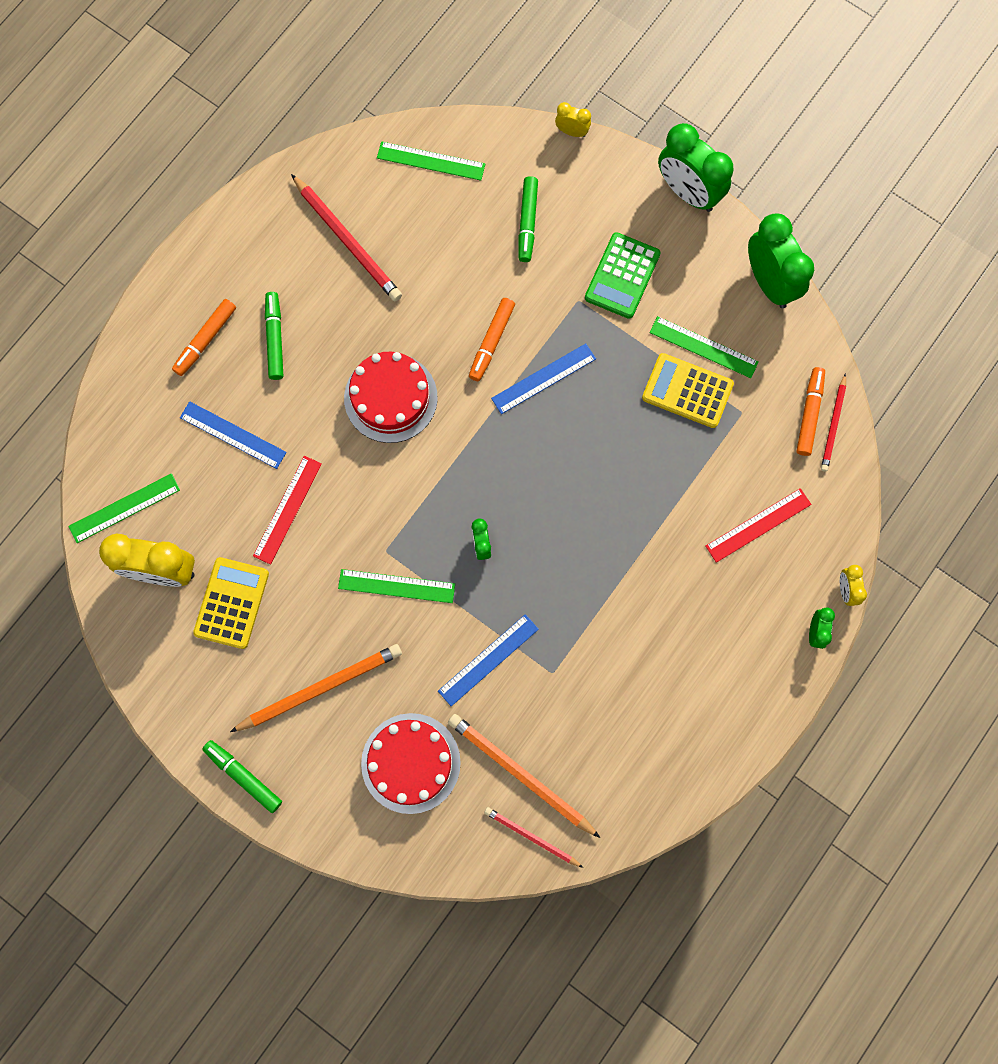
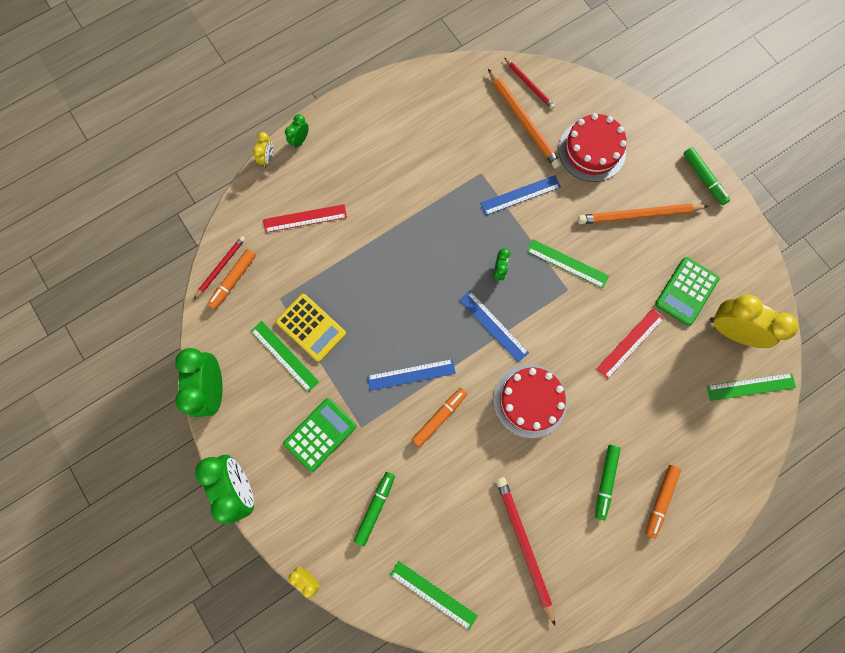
camera: 160 degrees left, 0 degrees up
orange marker [172,299,236,376] -> orange marker turned 150 degrees clockwise [645,465,681,539]
blue ruler [180,401,287,469] -> blue ruler moved to [459,291,529,362]
yellow calculator [193,557,269,649] -> green calculator [655,257,719,326]

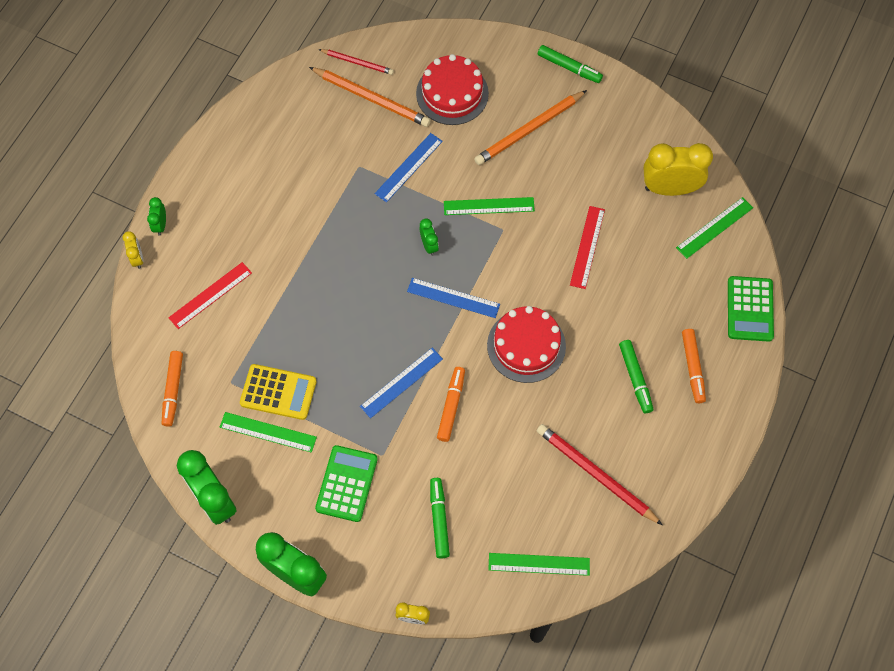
camera: 30 degrees left, 10 degrees down
red pencil [194,236,245,299] -> none
green calculator [655,257,719,326] -> green calculator moved to [728,276,774,342]

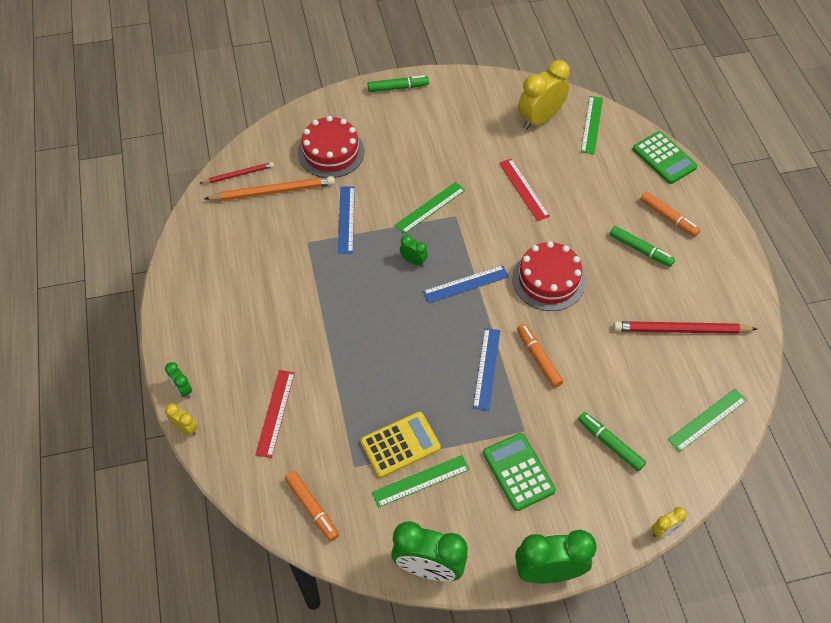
camera: 40 degrees left, 10 degrees down
orange pencil [474,90,587,165] -> none

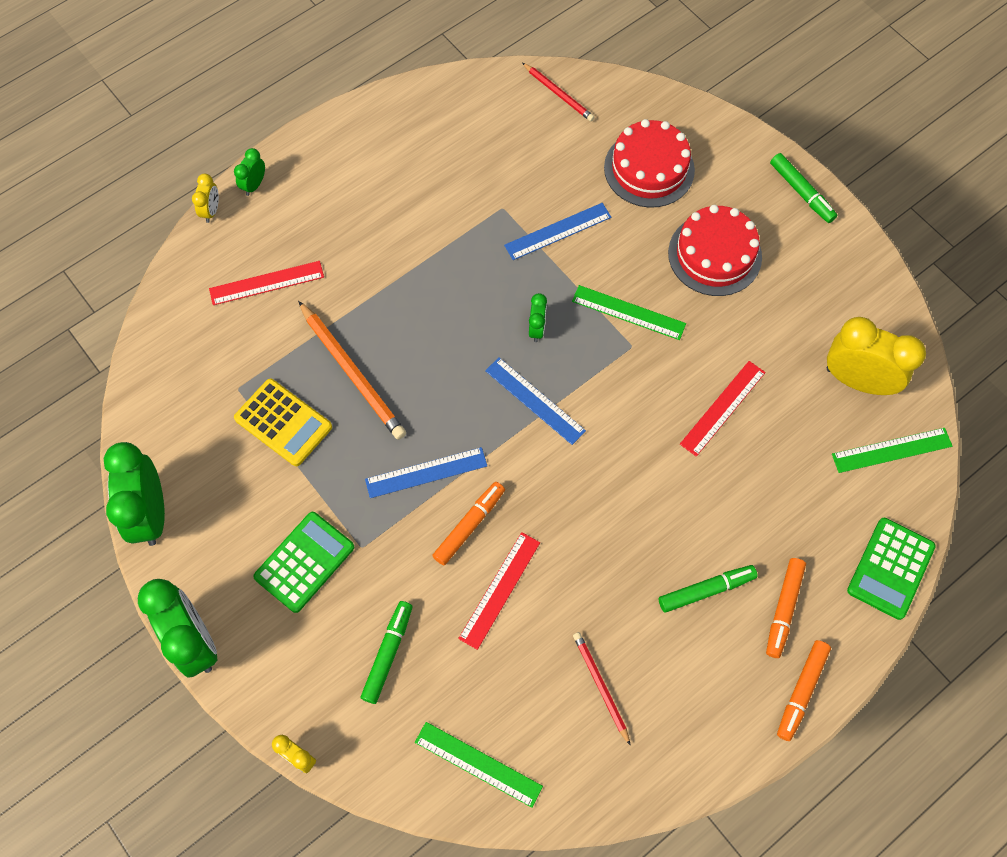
camera: 65 degrees right, 10 degrees up
orange pencil [204,176,335,201] -> orange pencil moved to [298,301,406,440]
orange marker [285,471,339,541] -> orange marker moved to [777,640,831,741]
green ruler [372,455,470,507] -> none
red cake [512,241,585,311] -> red cake moved to [668,205,762,296]
green marker [610,226,675,267] -> green marker turned 120 degrees counterclockwise [659,565,757,613]
red pencil [613,321,757,334] -> red pencil [573,632,631,746], size x0.59
none -> red ruler [458,532,540,650]

